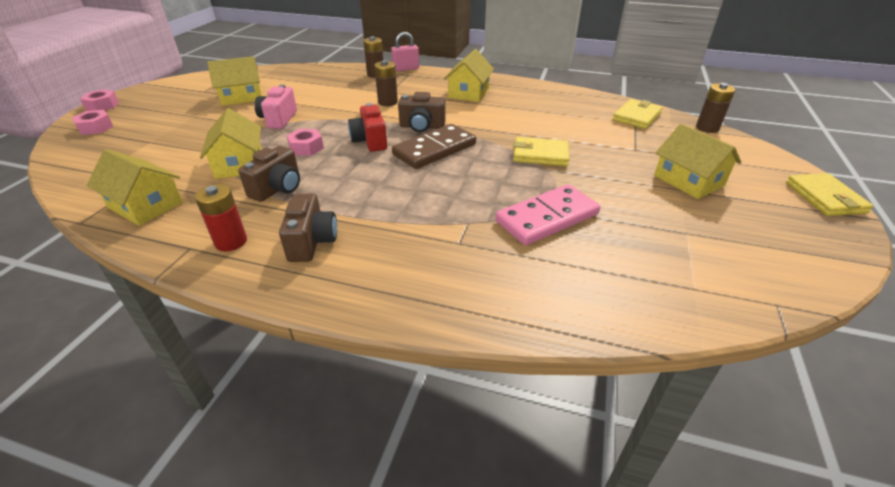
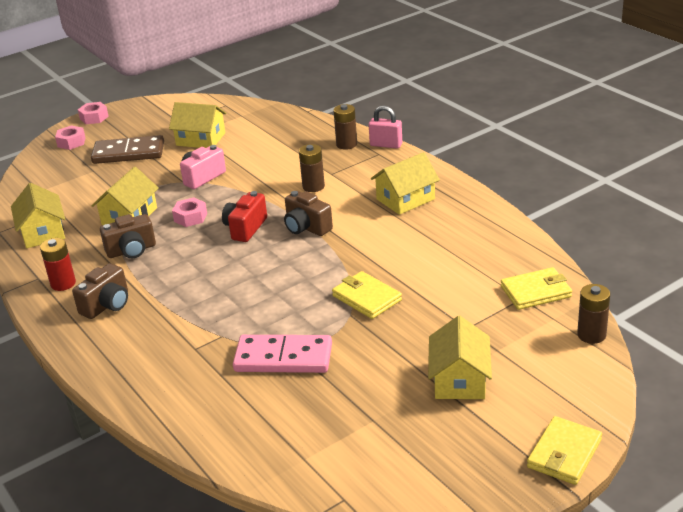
camera: 40 degrees right, 5 degrees down
brown domino [392,124,476,169] -> brown domino moved to [91,135,164,164]

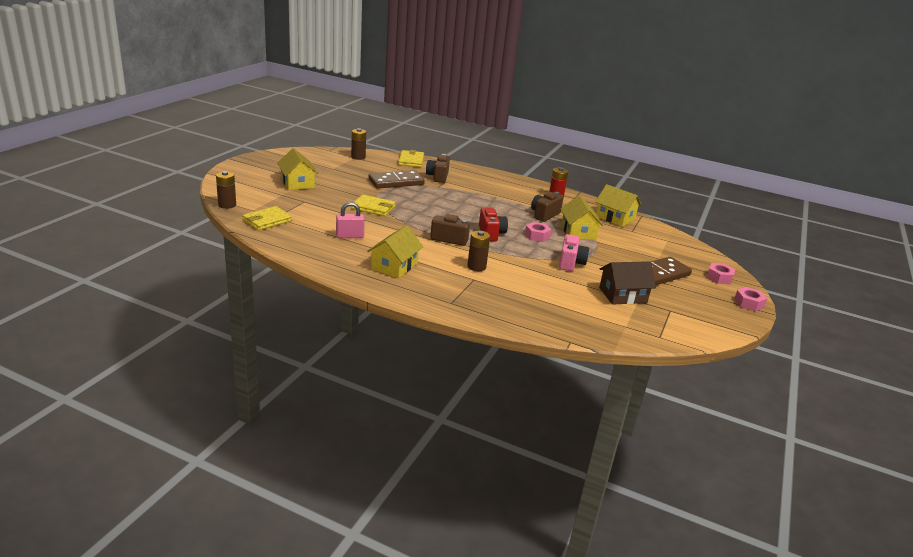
camera: 145 degrees right, 5 degrees down
brown camera [72,263,128,319] -> brown camera moved to [426,154,450,183]
yellow house [169,102,227,148] -> brown house [599,261,656,305]
pink domino [233,335,332,373] -> brown domino [368,170,425,189]
brown battery [333,104,357,150] -> brown battery moved to [351,128,366,160]
pink padlock [369,106,402,149] -> pink padlock moved to [336,202,365,238]
yellow wallet [527,416,602,485] -> yellow wallet moved to [398,150,424,167]

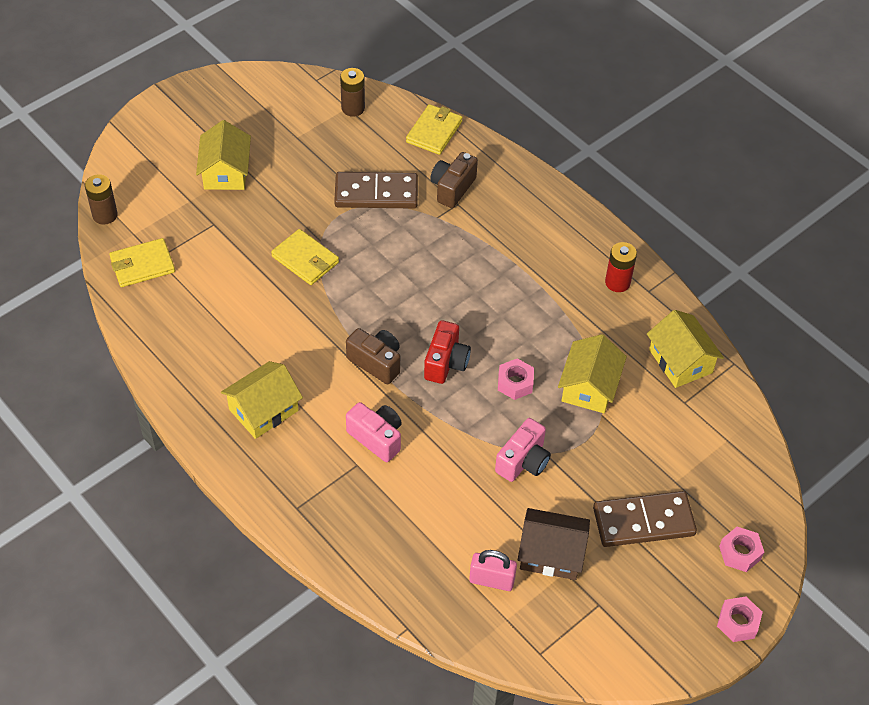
camera: 25 degrees right, 25 degrees up
pink padlock [336,202,365,238] -> pink padlock moved to [469,550,517,591]
brown battery [467,231,490,271] -> pink camera [346,402,402,462]
brown camera [531,192,564,222] -> none

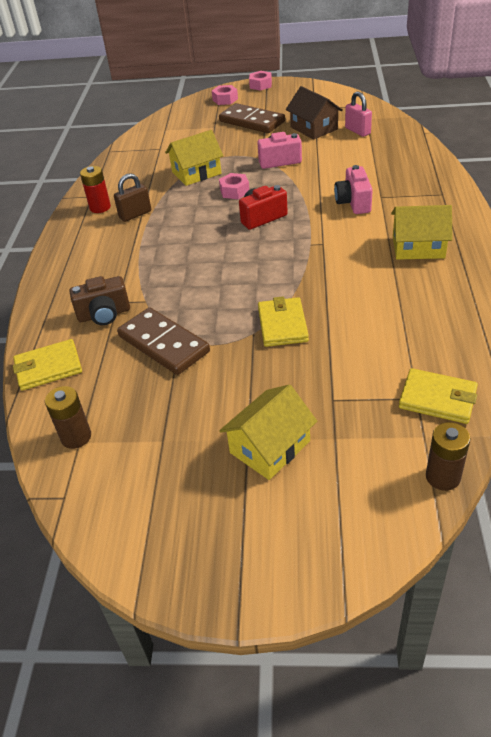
camera: 130 degrees left, 10 degrees down
brown camera [346,328,400,384] -> none
yellow house [647,310,724,388] -> none
none -> brown padlock [114,173,151,222]

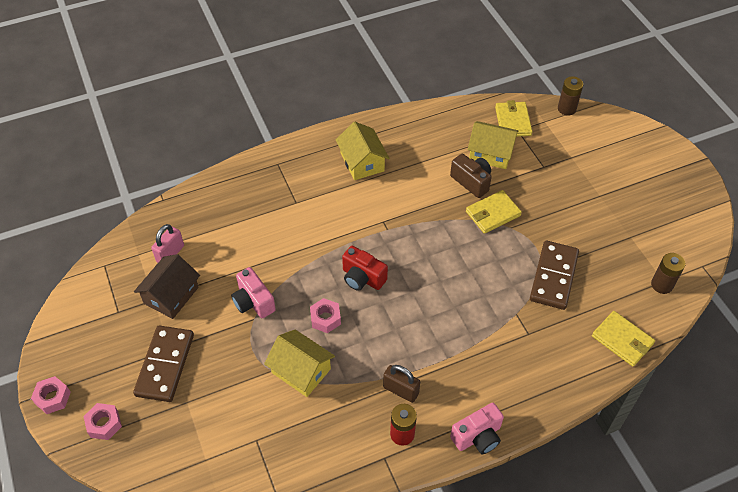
camera: 120 degrees left, 10 degrees up
brown camera [69,276,130,325] -> brown camera moved to [450,154,492,198]
yellow house [219,384,317,480] -> yellow house moved to [468,121,519,169]
pink camera [334,165,373,214] -> pink camera moved to [450,403,504,454]

